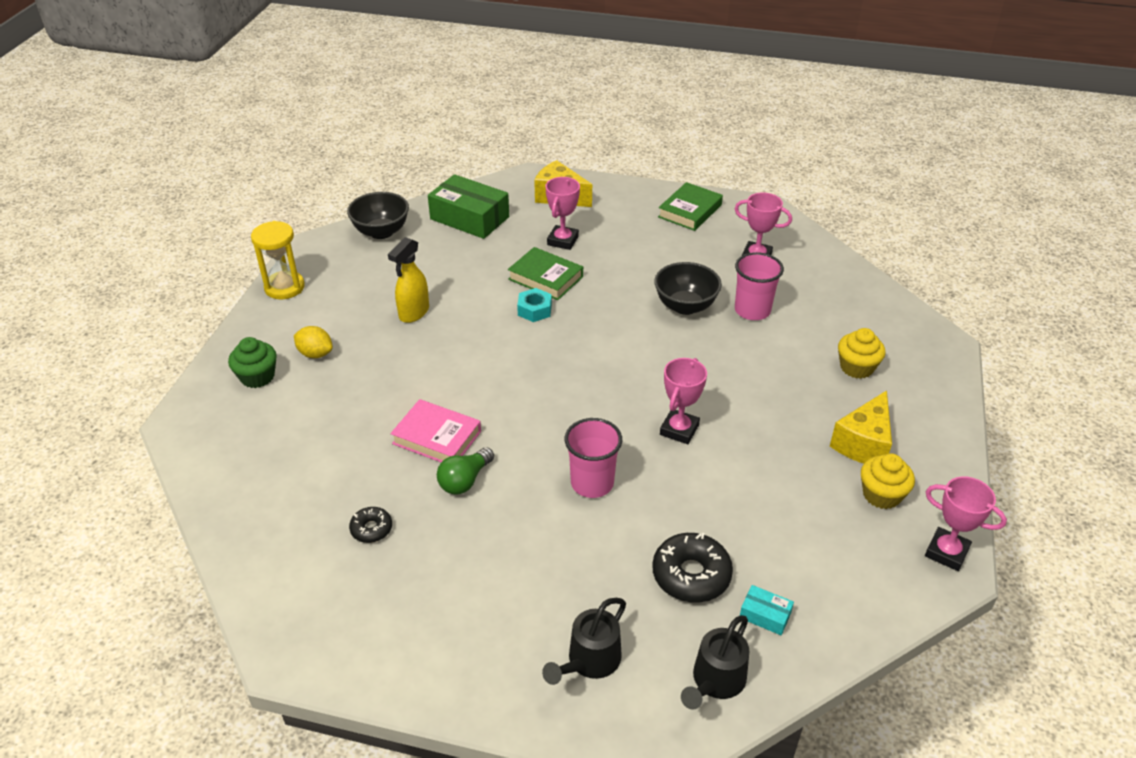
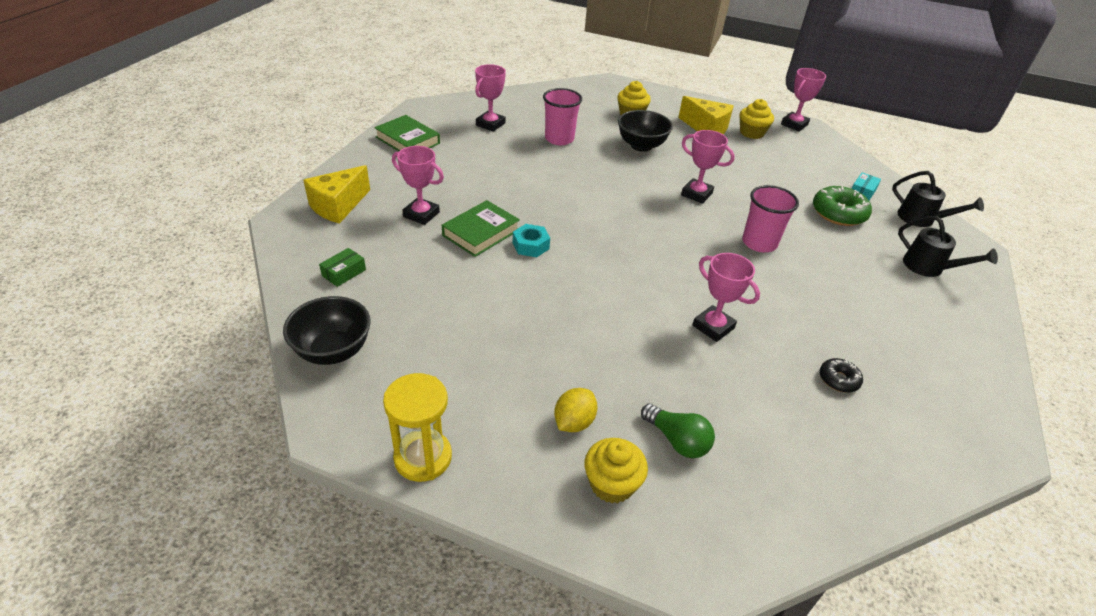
camera: 85 degrees left, 0 degrees up
green cupcake [228,337,277,388] -> yellow cupcake [584,438,648,503]
yellow spray bottle [388,237,429,323] -> none
pink book [390,399,481,462] -> pink trophy [693,253,760,342]
green box [428,174,509,239] -> green box [319,248,366,287], size x0.45
green light bulb [437,447,494,495] -> green light bulb moved to [641,404,715,458]
black donut [652,533,733,603] -> green donut [813,186,872,226]
black bowl [654,262,722,315] -> black bowl moved to [618,110,673,152]

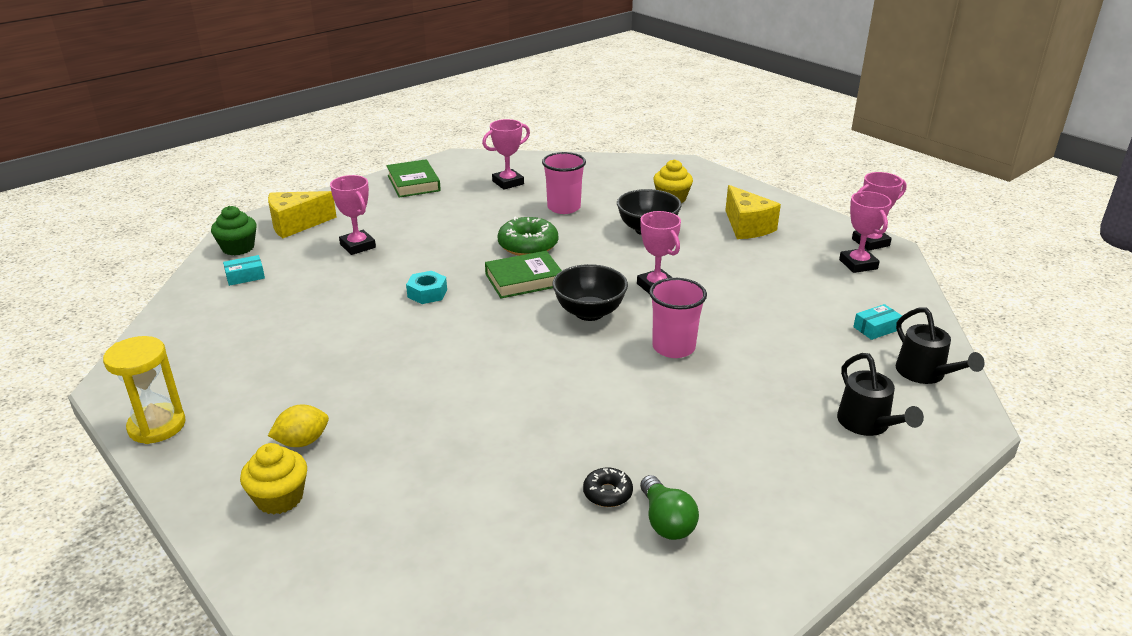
camera: 30 degrees right, 10 degrees down
black bowl [283,296,371,365] -> black bowl moved to [552,264,628,321]
green box [319,248,366,287] -> turquoise box [223,255,265,286]
green book [442,200,520,257] -> green book moved to [485,251,562,298]
green light bulb [641,404,715,458] -> green light bulb moved to [640,475,699,540]
pink trophy [693,253,760,342] -> pink trophy moved to [839,191,891,273]
yellow cupcake [740,99,774,139] -> none
green donut [813,186,872,226] -> green donut moved to [498,217,558,256]
none -> green cupcake [211,206,257,255]

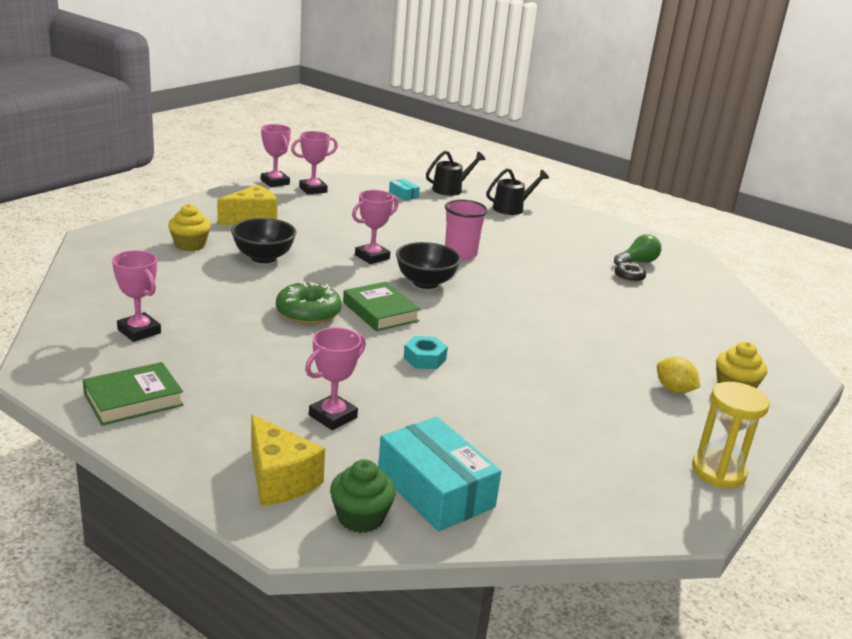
camera: 105 degrees left, 5 degrees down
turquoise box [223,255,265,286] -> turquoise box [378,417,501,531], size x2.24
pink cup [542,152,586,214] -> none

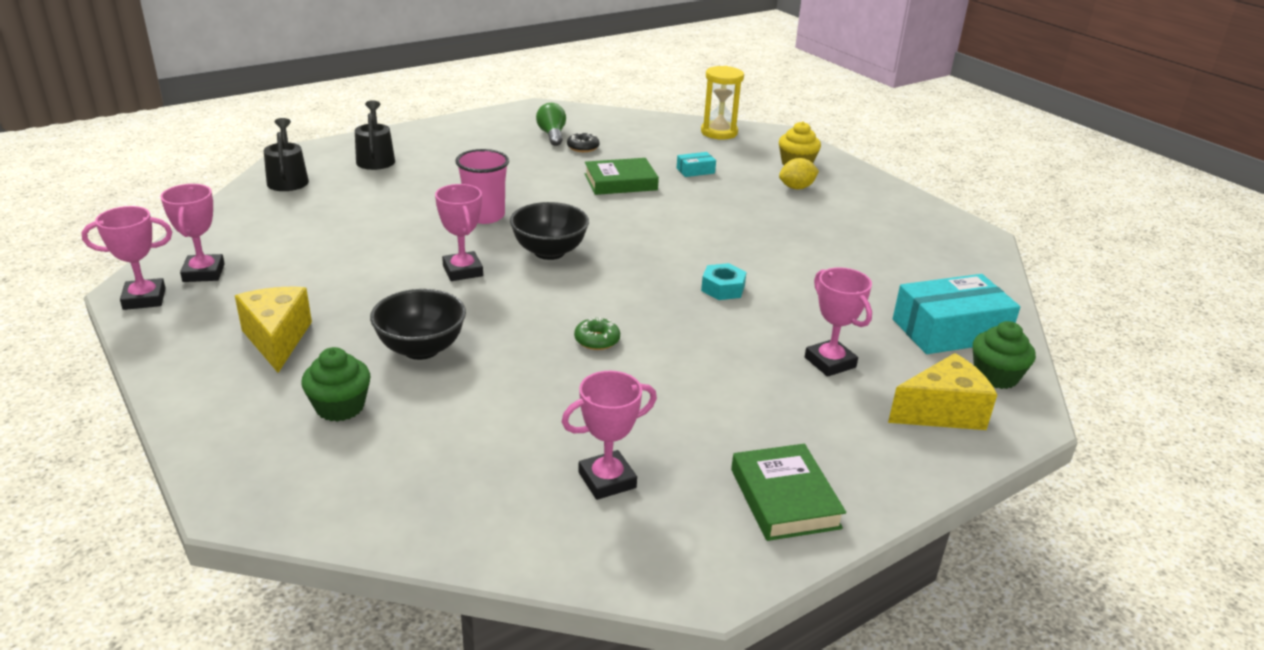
camera: 70 degrees left, 5 degrees up
yellow cupcake [168,204,211,251] -> green cupcake [301,347,371,422]
green donut [276,282,342,324] -> green donut [574,318,620,350], size x0.56
green book [343,282,420,331] -> green book moved to [585,158,659,195]
turquoise box [389,179,420,201] -> turquoise box moved to [677,152,716,177]
yellow hourglass [692,382,770,488] -> yellow hourglass moved to [701,66,744,140]

